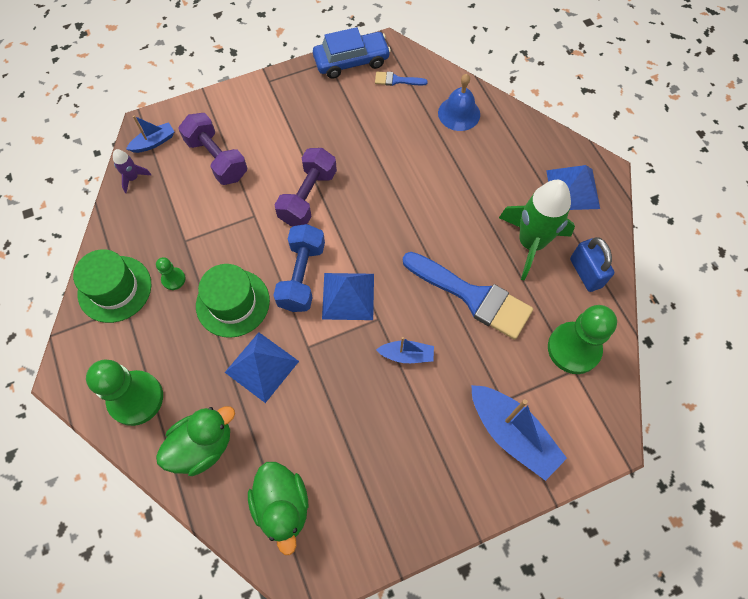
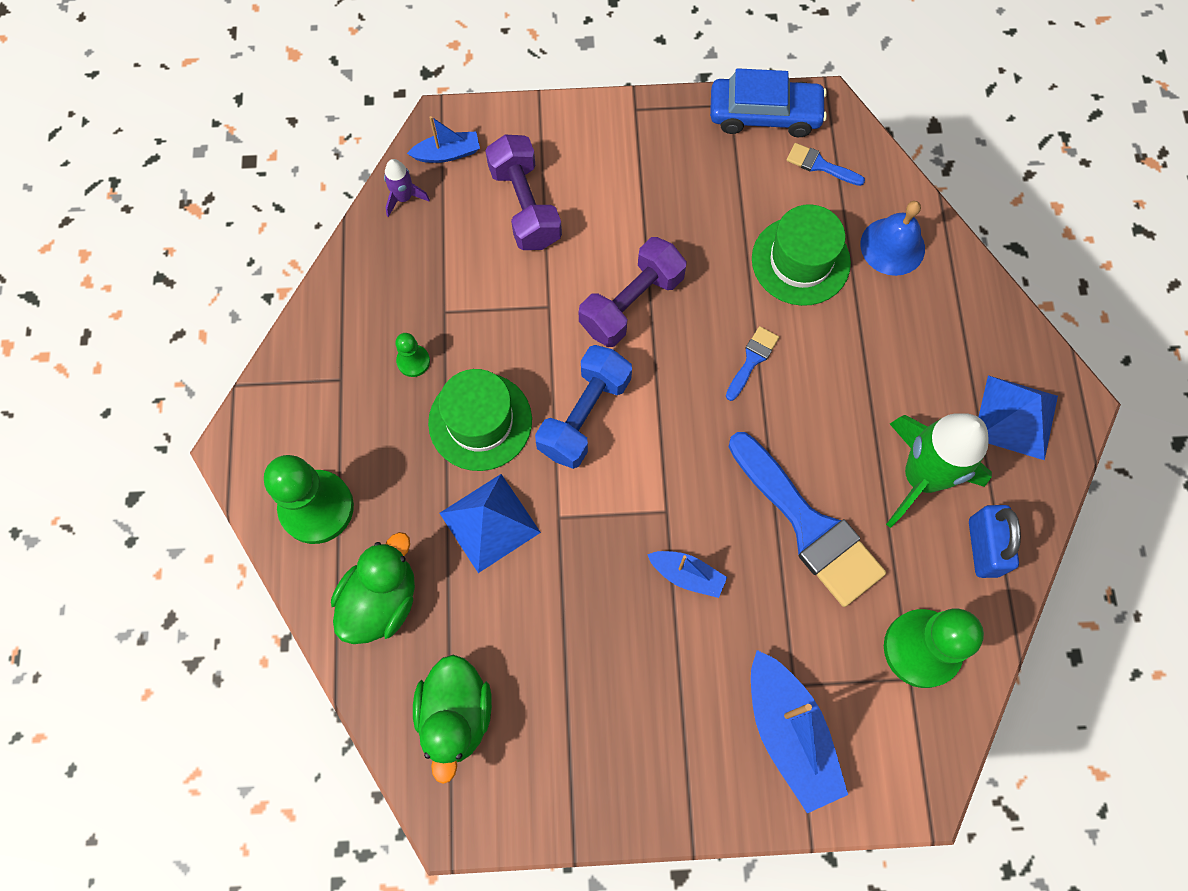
camera: 20 degrees right, 5 degrees up
green hat [73,249,152,323] -> green hat moved to [752,204,851,306]
green duck [156,406,235,476] -> green duck turned 45 degrees counterclockwise [331,532,415,644]
blue pyramid [322,273,374,320] -> none
none -> blue brush [726,326,779,401]

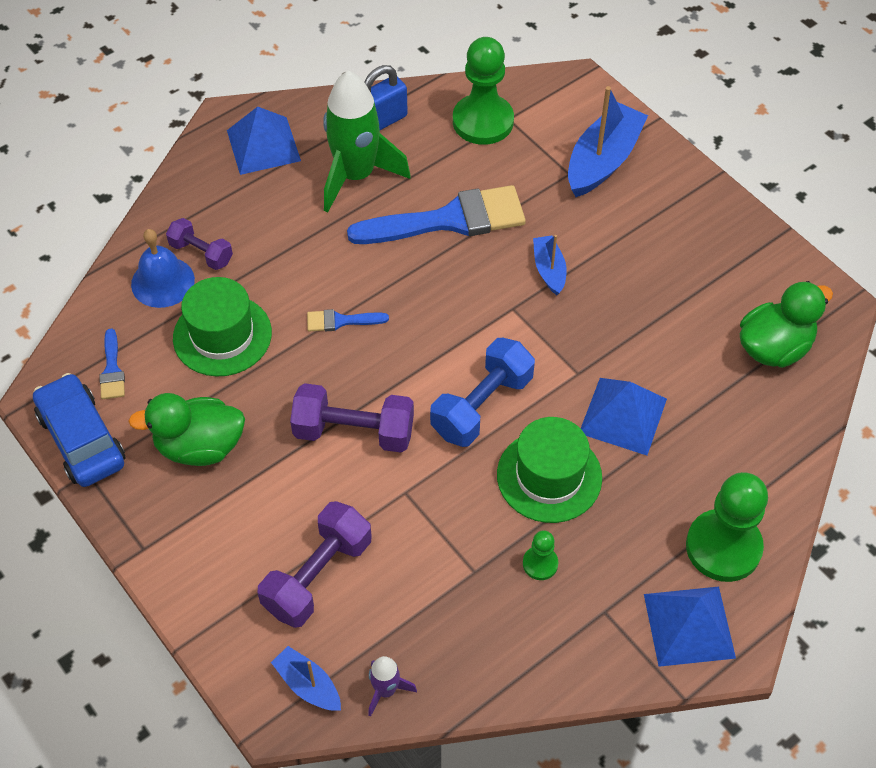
camera: 125 degrees left, 15 degrees down
green duck [331,532,415,644] -> green duck moved to [128,393,245,466]
blue dumbbell [535,345,632,469] -> blue dumbbell turned 45 degrees counterclockwise [430,338,535,447]
blue brush [729,432,886,607] -> blue brush turned 60 degrees clockwise [347,185,526,244]
none -> purple dumbbell [166,218,233,270]
none -> blue pyramid [644,587,736,667]

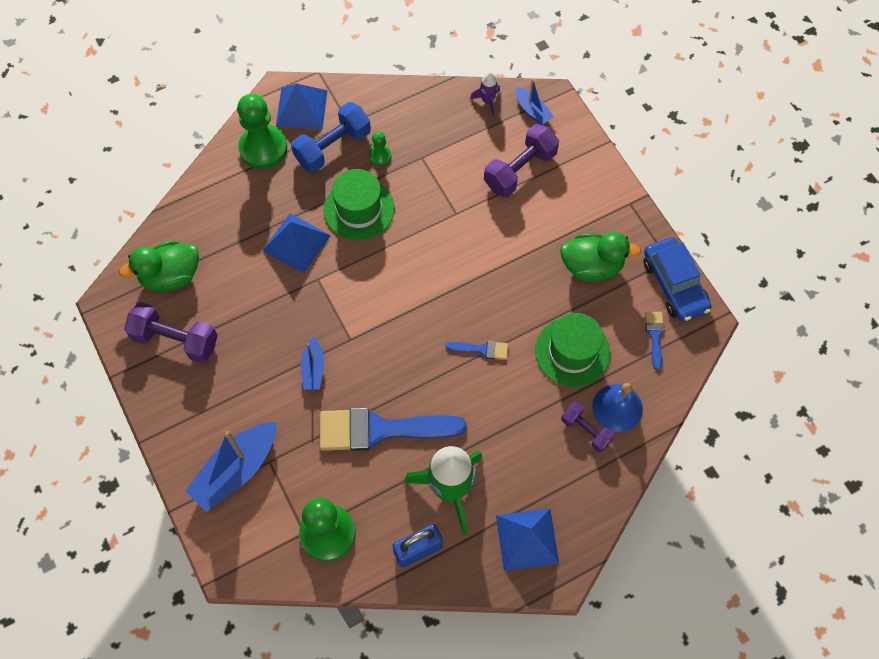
camera: 170 degrees left, 10 degrees up
purple dumbbell [290,383,414,453] -> purple dumbbell moved to [124,302,218,363]
blue dumbbell [430,338,535,447] -> blue dumbbell moved to [291,102,371,172]

